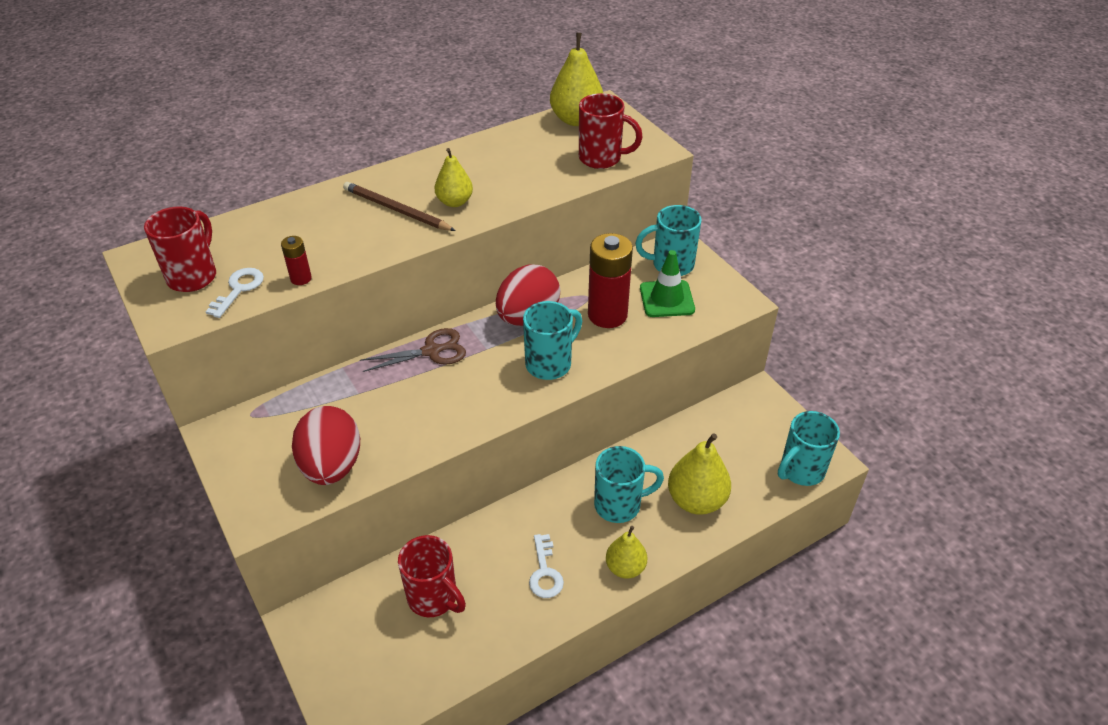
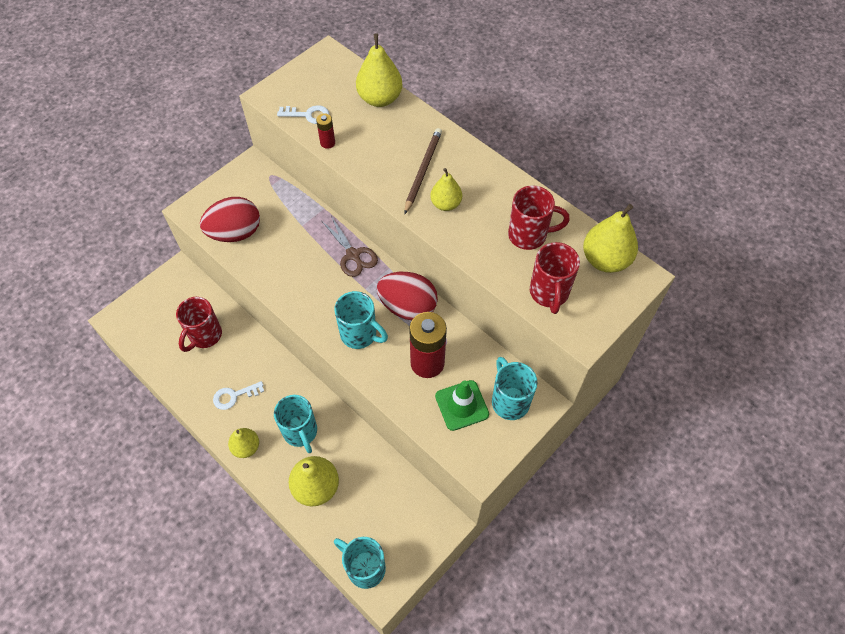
camera: 75 degrees right, 15 degrees up
red mug [144,207,216,292] -> red mug moved to [508,185,570,250]
none -> yellow pear [356,34,403,107]

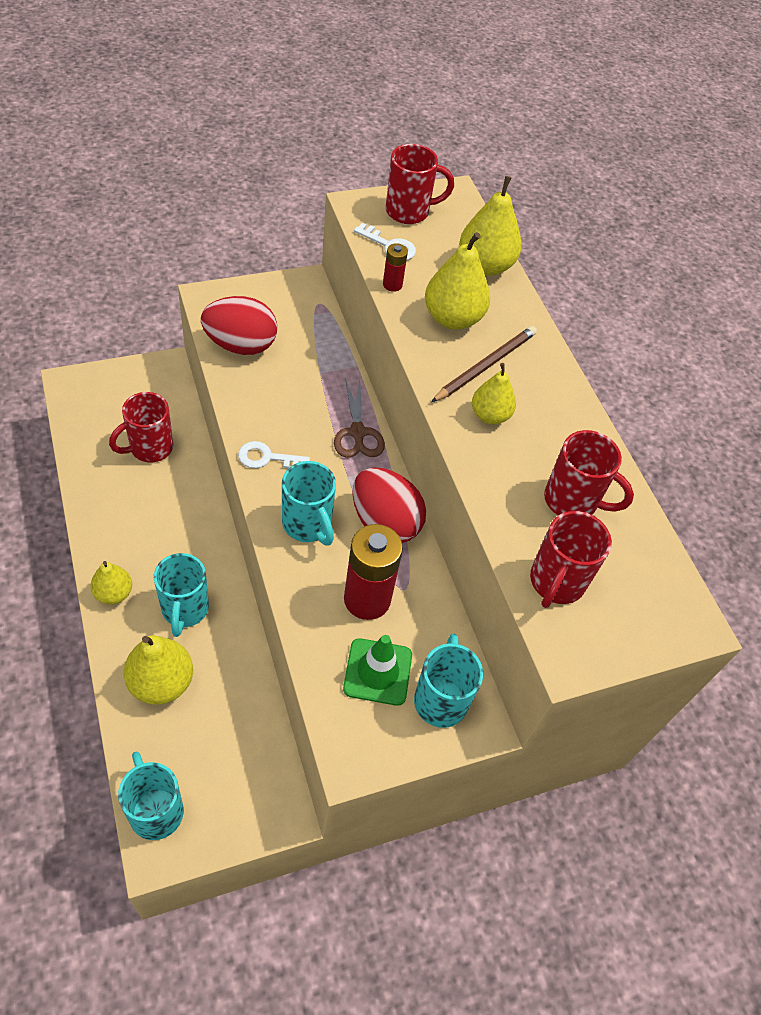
camera: 20 degrees right, 5 degrees down
white key [213,381,264,410] -> white key moved to [238,441,310,468]
yellow pear [583,204,638,273] -> yellow pear moved to [425,232,490,330]
none -> red mug [386,144,454,224]

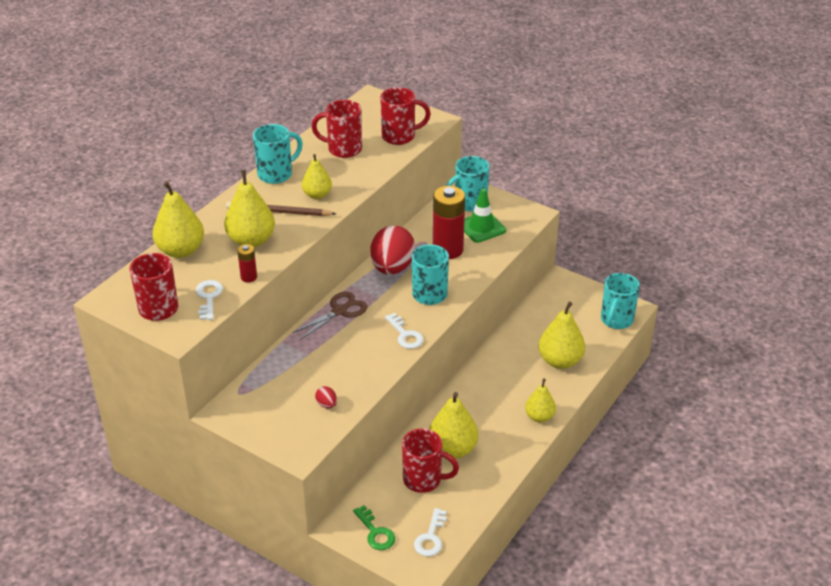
camera: 120 degrees left, 15 degrees down
turquoise mug [154,553,209,637] -> turquoise mug moved to [253,124,303,184]
red egg [201,296,277,355] -> red egg [315,386,337,408], size x0.40
red mug [544,430,634,515] -> red mug turned 75 degrees counterclockwise [311,100,362,158]
none -> green key [353,505,395,550]
none -> white key [414,508,447,556]
none -> yellow pear [429,392,478,459]

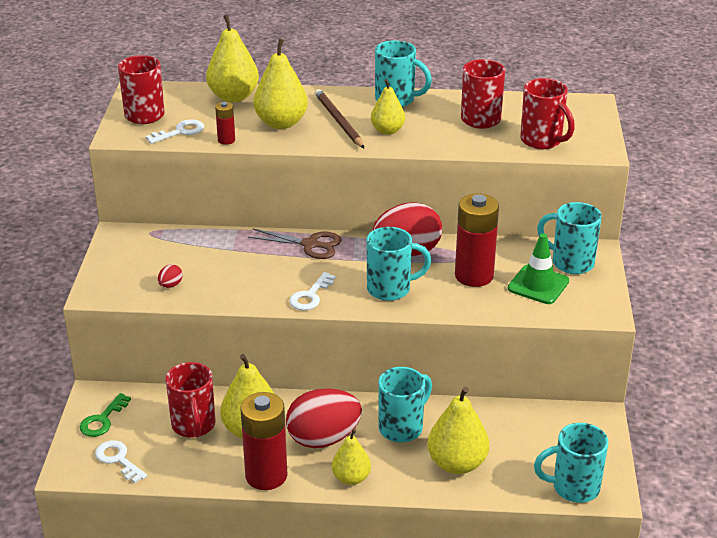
camera: 60 degrees right, 5 degrees down
white key [414,508,447,556] -> white key turned 60 degrees clockwise [95,440,147,483]
none -> red battery [240,392,287,490]
none -> red egg [286,388,362,448]
none -> turquoise mug [378,367,432,442]

